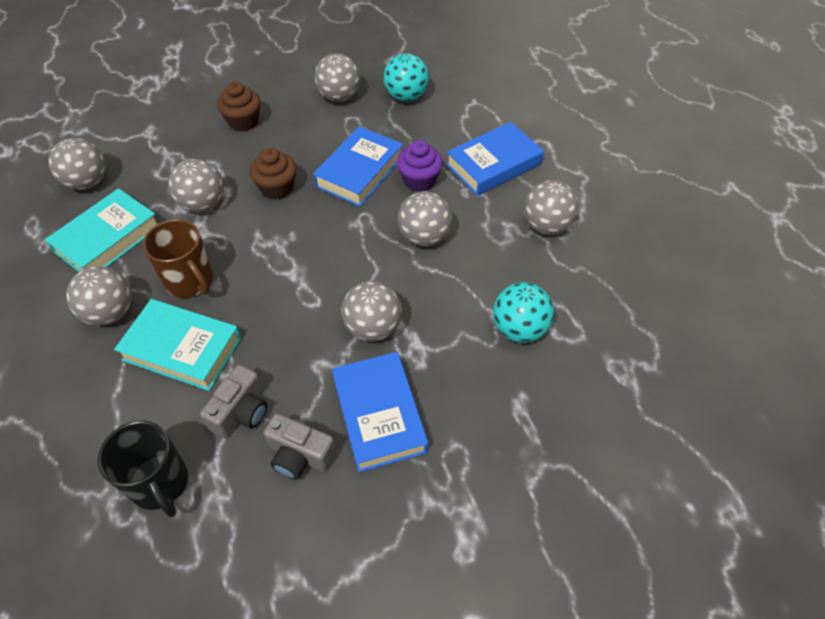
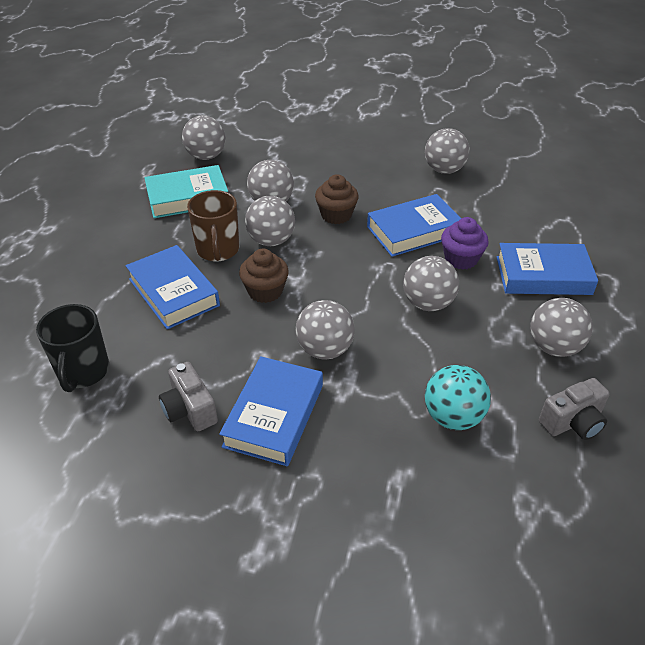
camera: 35 degrees right, 10 degrees down
grey ball [66,266,132,326] -> grey ball moved to [245,196,295,246]
turquoise book [114,299,241,391] -> blue book [126,245,220,329]
grey camera [200,365,267,439] -> grey camera moved to [539,378,610,440]
brown cupcake [217,82,261,132] -> brown cupcake moved to [239,249,289,303]
turquoise ball [384,53,429,102] -> none

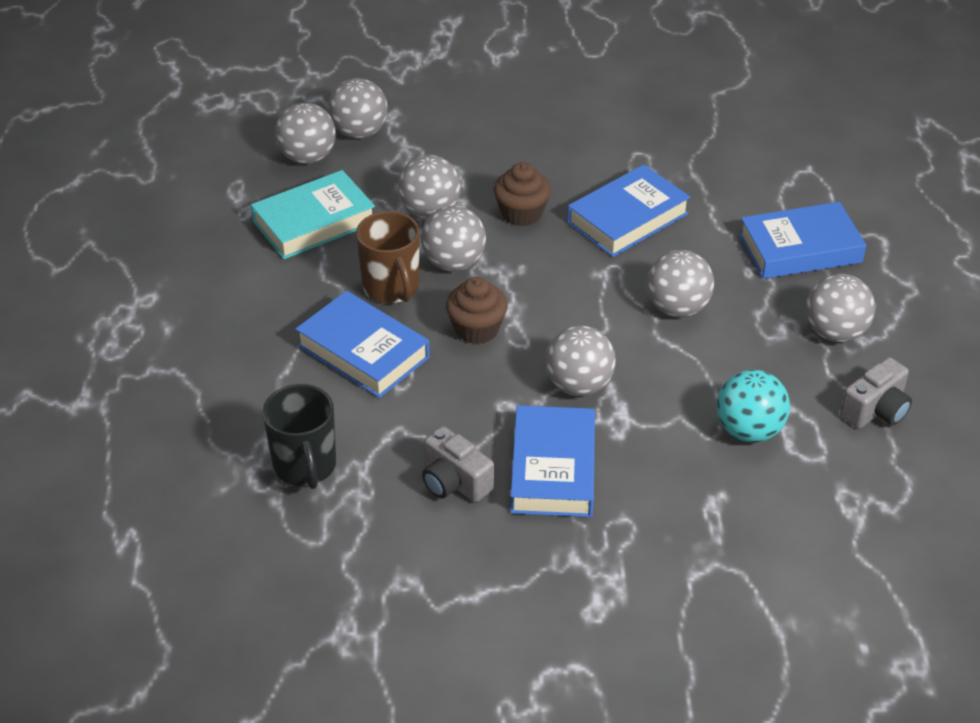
camera: 15 degrees left, 0 degrees up
grey ball [425,128,470,174] -> grey ball moved to [328,78,388,139]
purple cupcake [441,217,489,270] -> none

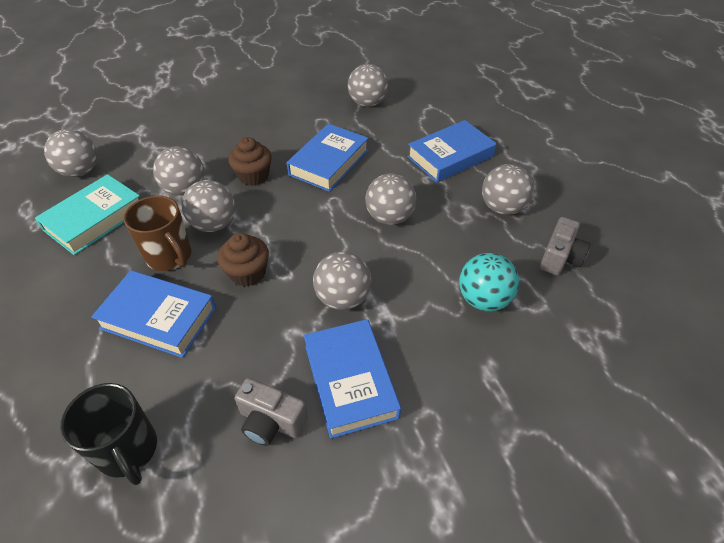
camera: 20 degrees left, 5 degrees up
grey ball [328,78,388,139] -> grey ball moved to [348,64,388,107]

